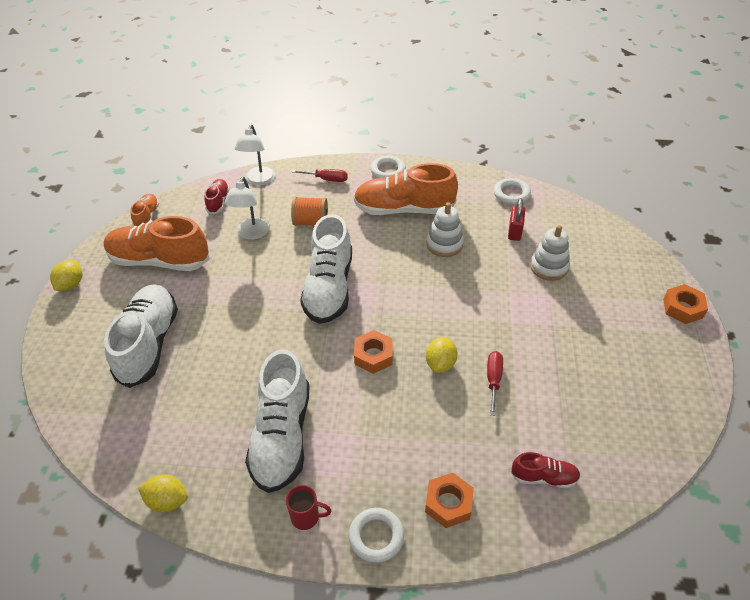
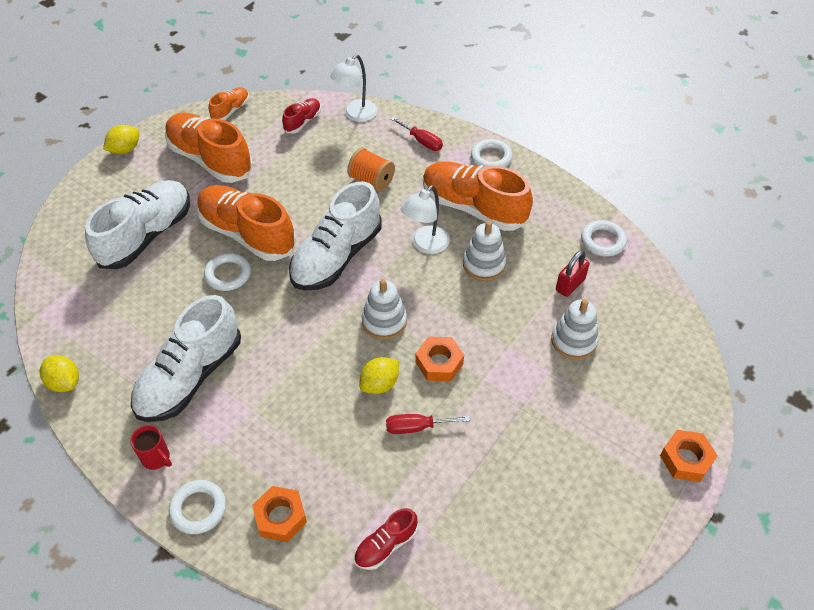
camera: 30 degrees right, 5 degrees up
white lamp [225,177,269,240] -> white lamp moved to [401,185,450,254]
orange nut [354,330,393,374] -> orange nut moved to [415,337,464,381]
red screwdriver [487,351,503,416] -> red screwdriver turned 135 degrees counterclockwise [386,414,470,434]
red shoe [511,452,581,488] -> red shoe turned 105 degrees clockwise [354,508,418,570]
none -> orange shoe [197,185,296,261]
none -> white ring [204,253,251,291]
none -> white stacking toy [362,279,407,339]

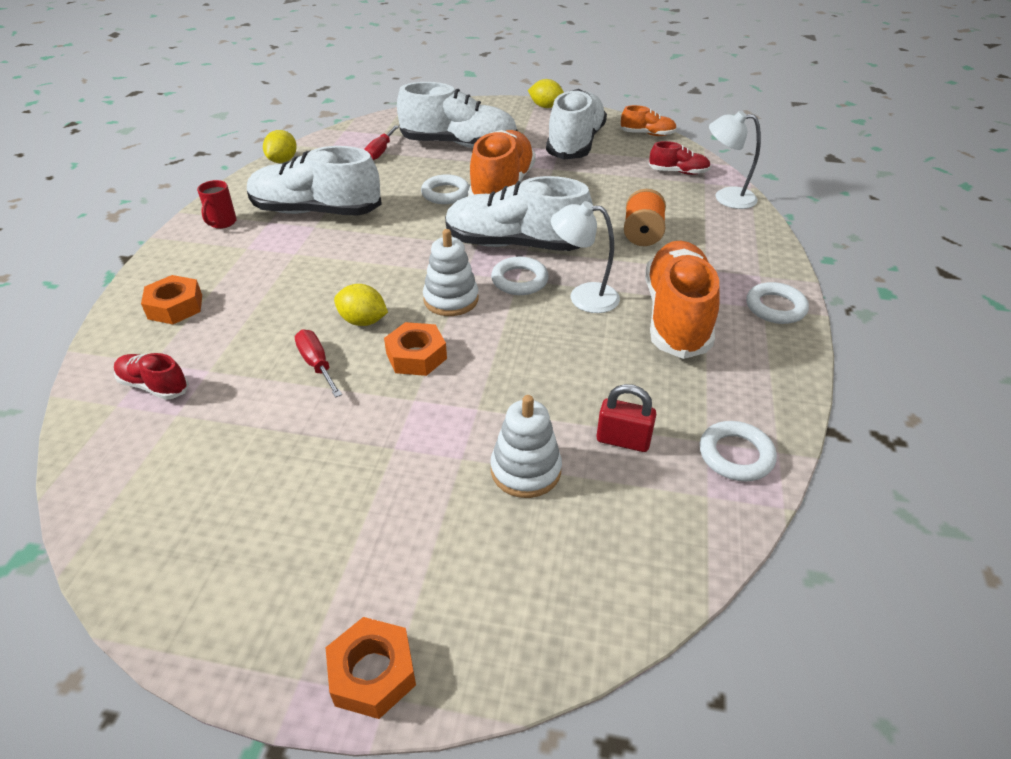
camera: 65 degrees right, 10 degrees down
orange shoe [165,112,253,183] -> white shoe [546,89,607,160]
white ring [169,480,226,534] -> white ring moved to [491,257,549,295]
red screwdriver [391,117,443,151] -> red screwdriver moved to [364,125,399,160]
white stacking toy [463,221,506,281] -> none

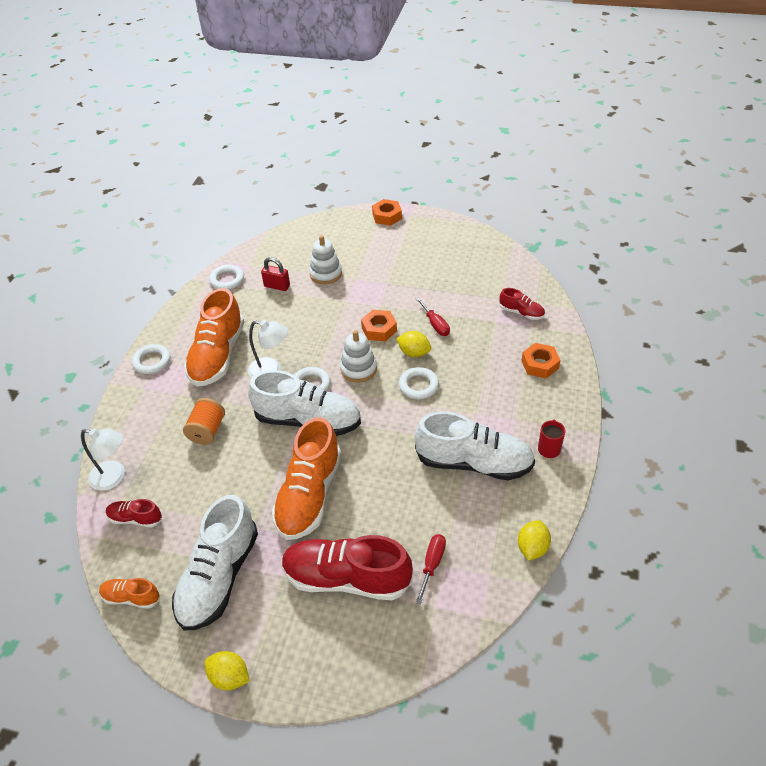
camera: 175 degrees left, 5 degrees up
white shoe [397,82,518,148] -> red shoe [282,535,413,600]
white ring [421,174,470,204] -> white ring moved to [399,367,439,399]

